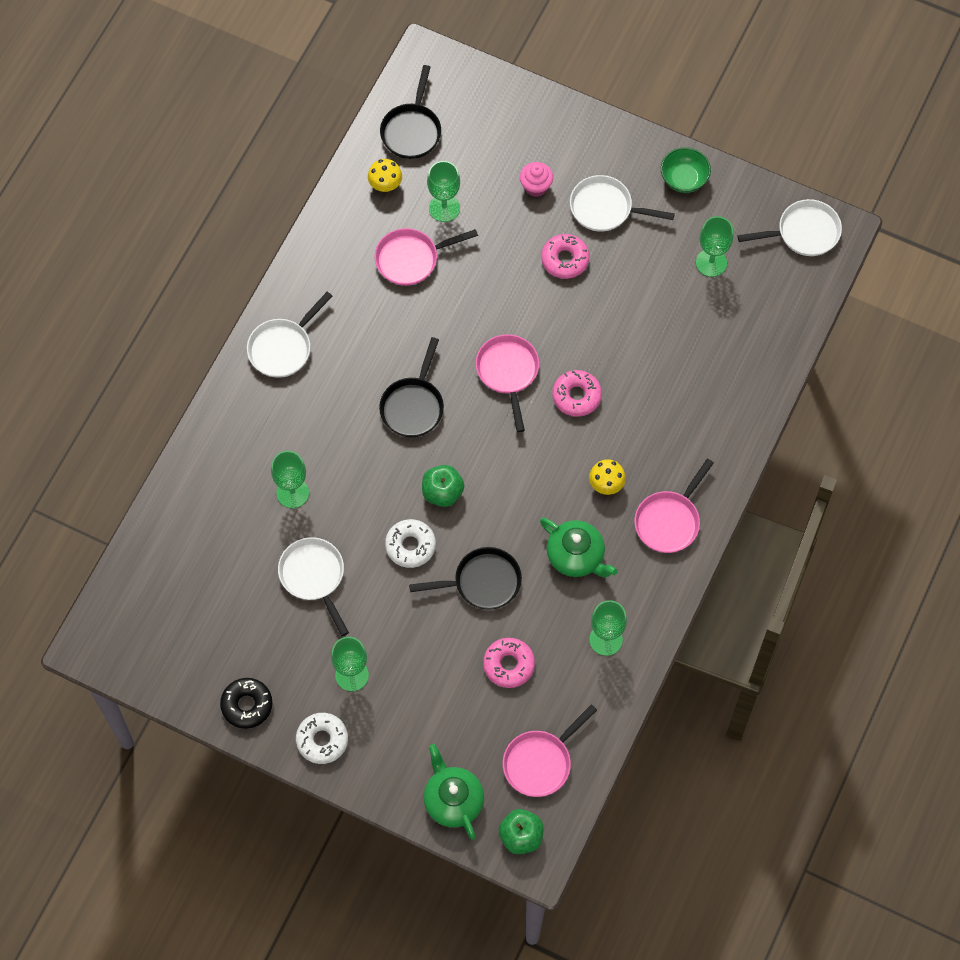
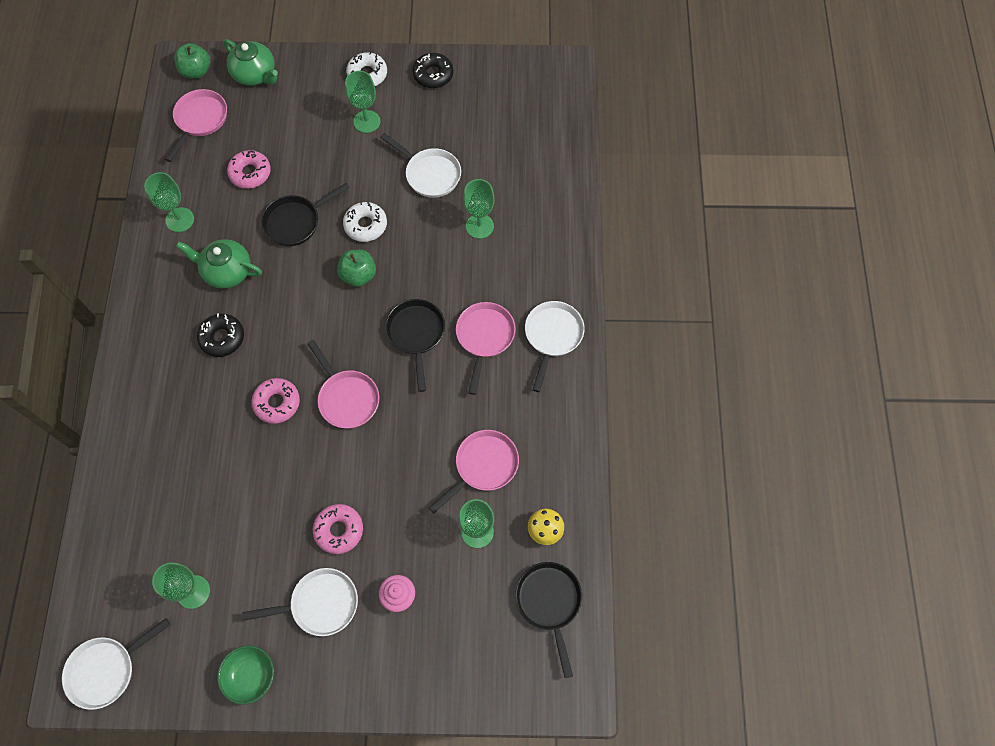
camera: 155 degrees right, 0 degrees up
yellow mushroom [589,459,626,495] -> black donut [197,313,244,357]
pink pan [634,459,714,553] -> pink pan moved to [456,302,516,395]

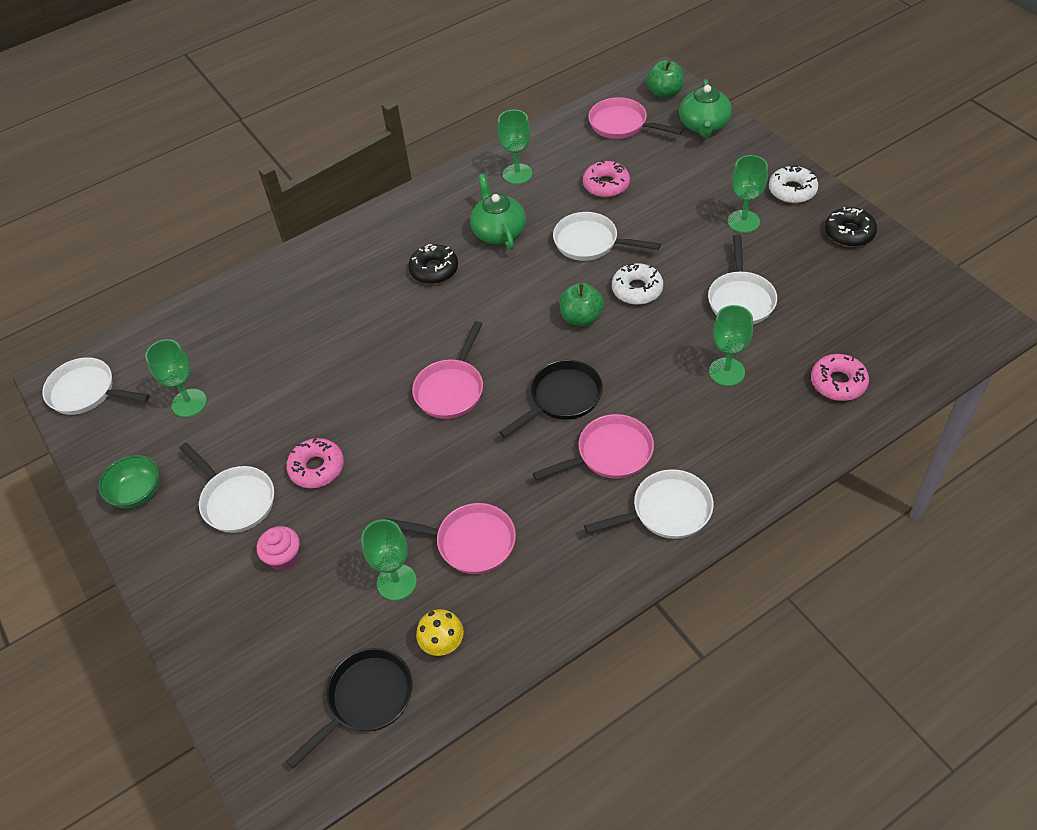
camera: 60 degrees right, 15 degrees down
pink pan [165,89,227,162] -> pink pan turned 135 degrees counterclockwise [588,97,683,139]
pink donut [251,378,300,424] -> pink donut moved to [811,354,869,401]
black pan [261,183,350,246] -> white pan [553,212,661,261]

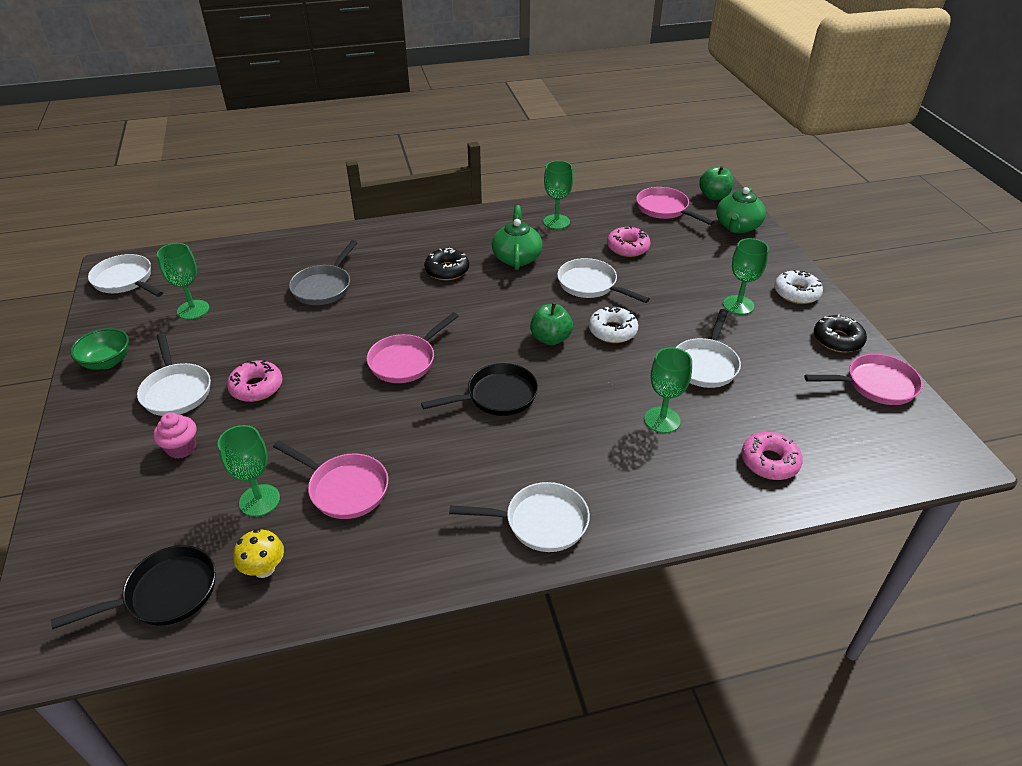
camera: 15 degrees right, 10 degrees down
pink pan [533,414,654,480] -> pink pan moved to [804,354,923,405]
none -> grey pan [289,240,358,305]

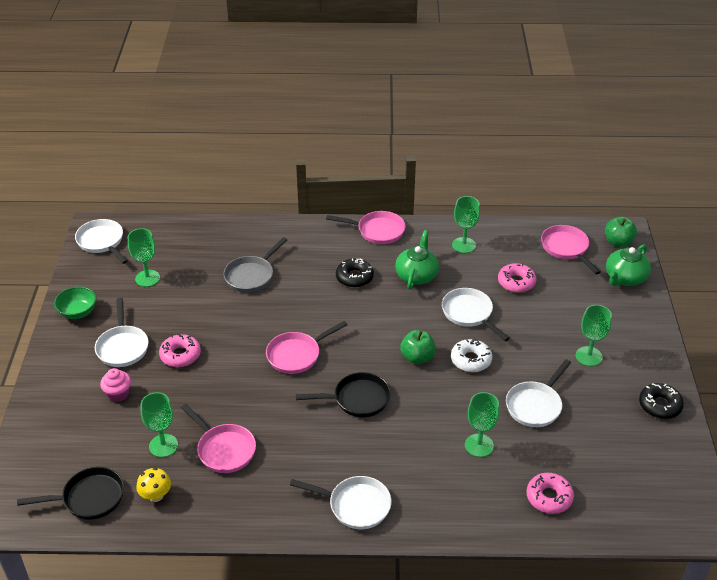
camera: 15 degrees right, 0 degrees up
white donut [774,270,823,304] -> none
pink pan [804,354,923,405] -> pink pan moved to [326,211,405,244]

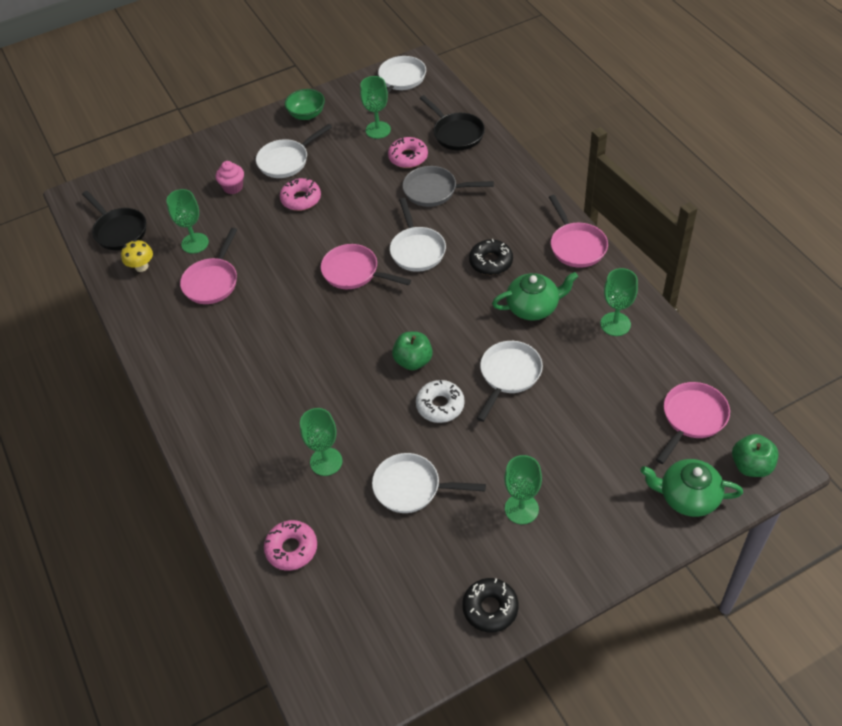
camera: 65 degrees right, 10 degrees up
white pan [290,476,392,529] -> white pan moved to [390,198,446,272]
black pan [296,372,391,417] -> black pan moved to [420,95,485,150]
pink donut [498,263,536,293] -> pink donut moved to [388,137,428,168]

